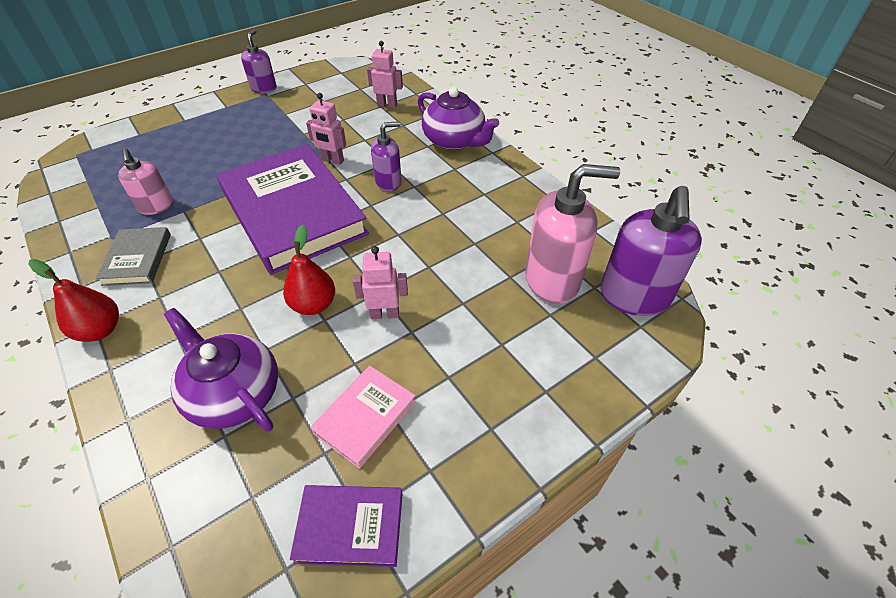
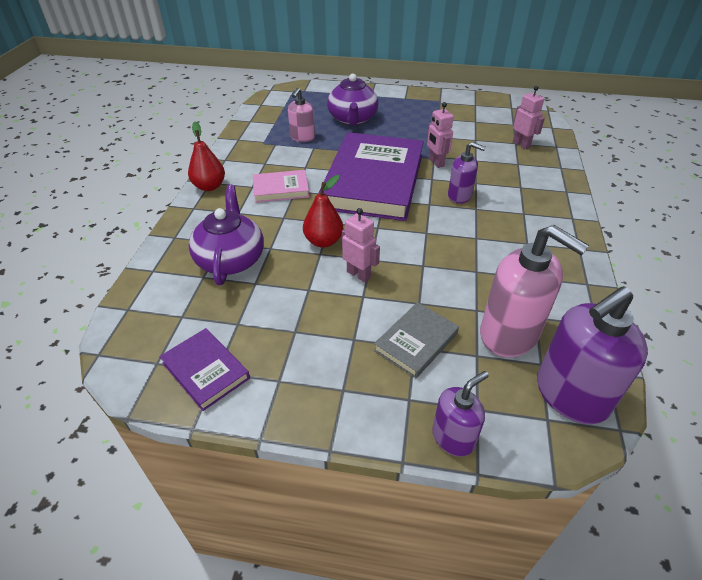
camera: 45 degrees right, 5 degrees down
grey book [95,227,171,286] -> grey book moved to [374,302,459,378]
purple soap dispenser [241,29,277,93] -> purple soap dispenser moved to [432,371,489,457]
pink book [310,366,416,469] -> pink book moved to [253,170,309,203]
purple teapot [418,87,499,150] -> purple teapot moved to [327,74,378,125]

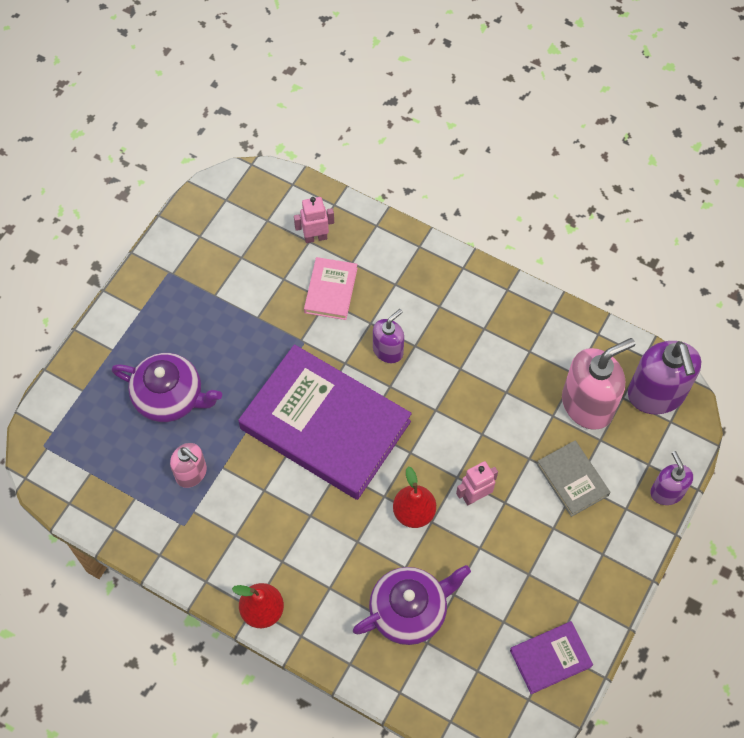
camera: 70 degrees left, 20 degrees up
purple teapot [189,185,264,285] -> purple teapot turned 135 degrees clockwise [353,565,471,645]
pink book [253,170,309,203] -> pink book moved to [304,257,358,320]
pink robot [427,102,454,168] -> none

